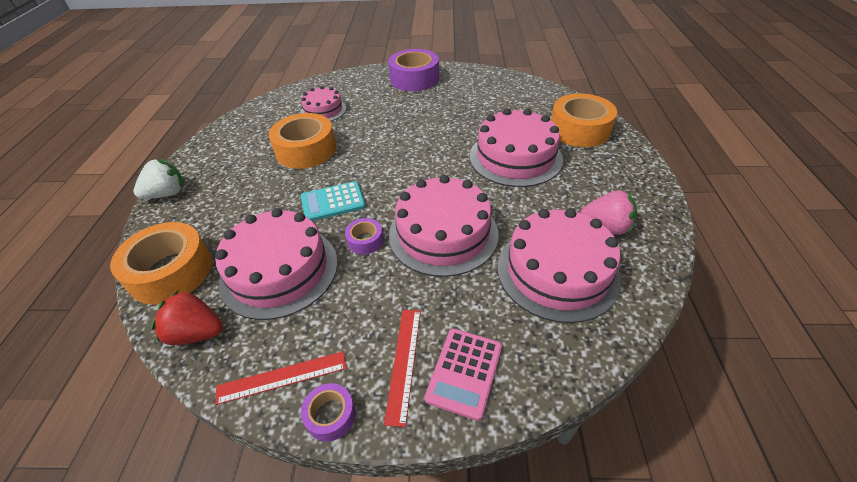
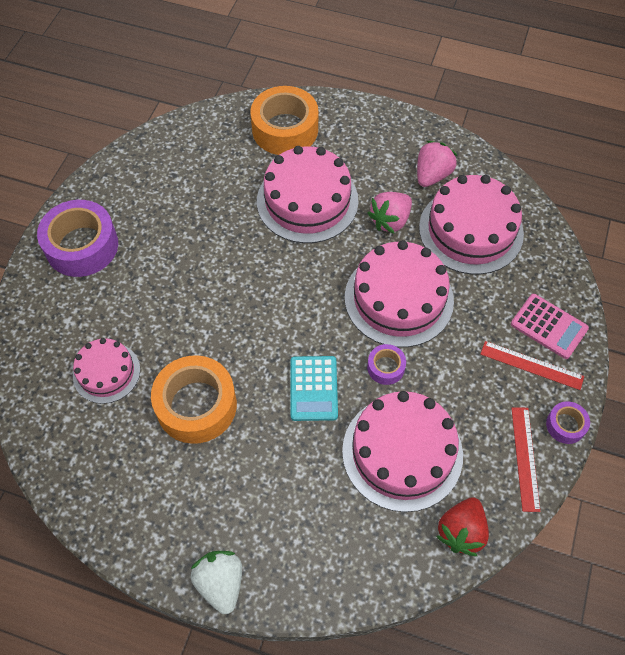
camera: 75 degrees left, 15 degrees up
orange tape [110,222,212,305] -> none
none -> pink strawberry [367,192,412,234]

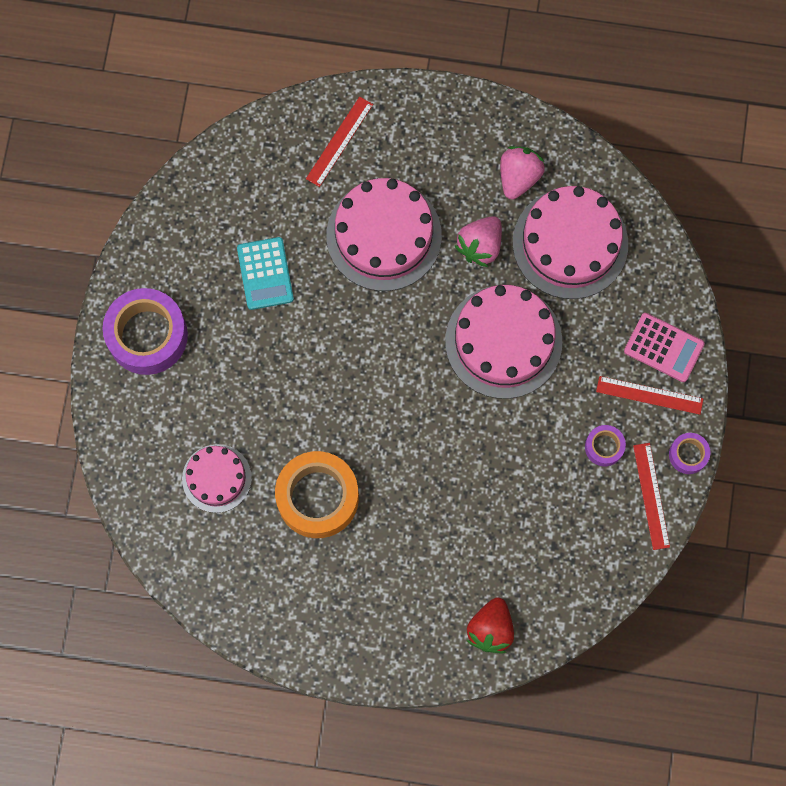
camera: 10 degrees left, 15 degrees up
white strawberry [191,551,242,614] -> none
orange tape [251,86,318,155] -> red ruler [306,97,373,187]
turquoise calculator [290,356,338,421] -> turquoise calculator moved to [237,237,294,310]
pink cake [342,391,463,512] -> none
purple tape [367,344,406,385] -> purple tape moved to [585,425,626,466]
red strawberry [436,497,489,556] -> red strawberry moved to [466,597,514,653]

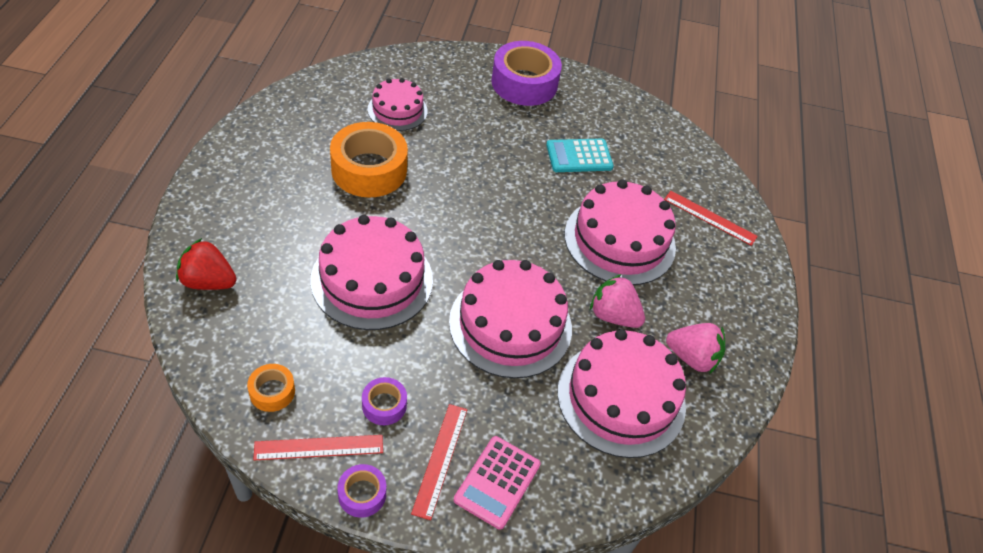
camera: 85 degrees right, 25 degrees down
none -> orange tape [247,364,295,412]
none -> pink cake [310,215,433,330]

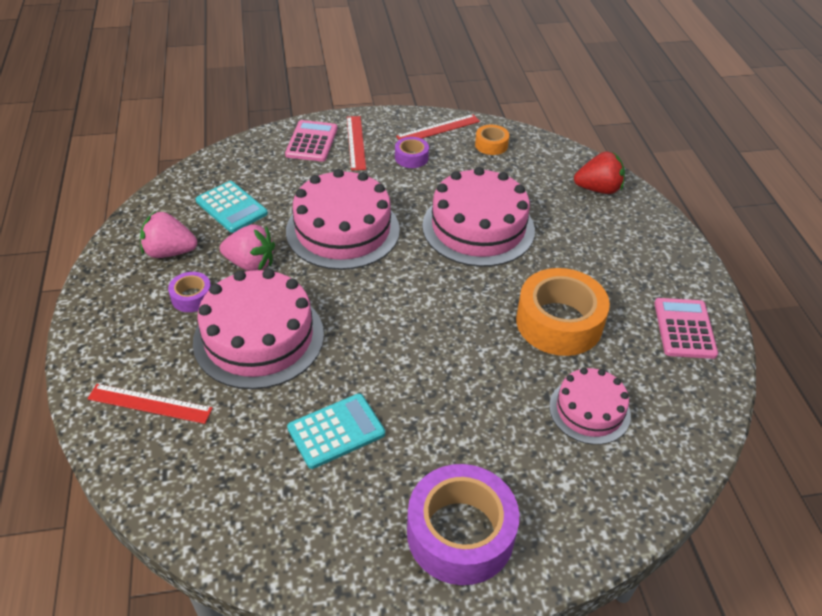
camera: 165 degrees right, 5 degrees down
purple tape [337,464,386,518] -> purple tape moved to [168,272,211,312]
pink cake [557,329,686,458] -> turquoise calculator [196,181,268,233]
none -> pink calculator [654,298,718,359]

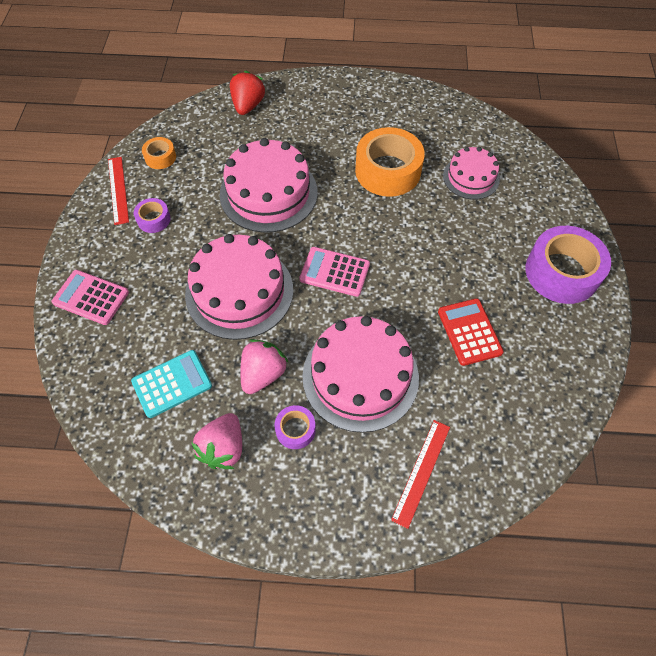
camera: 75 degrees left, 15 degrees up
turquoise calculator [287,393,385,469] -> red calculator [438,298,504,366]
red ruler [347,116,366,170] -> none
pink calculator [654,298,718,359] -> pink calculator moved to [300,247,370,297]

